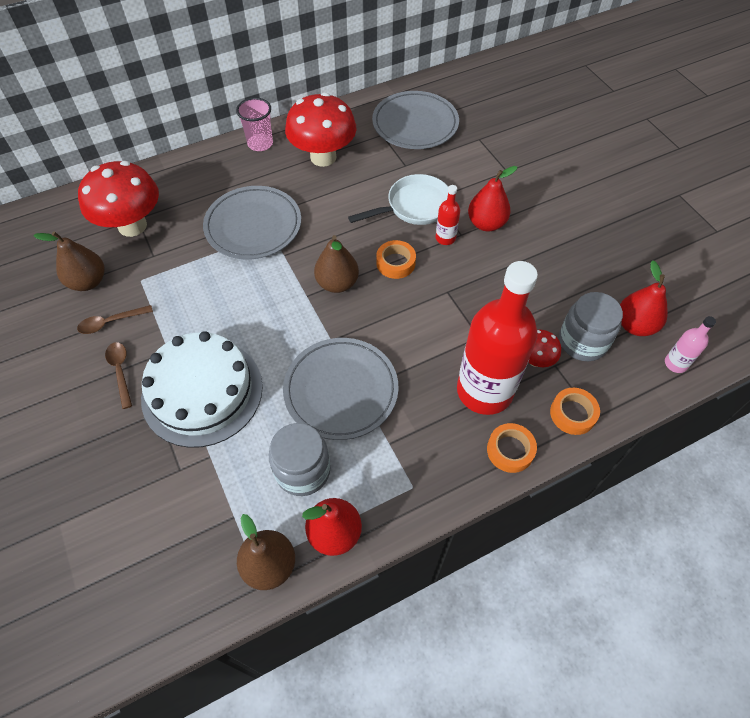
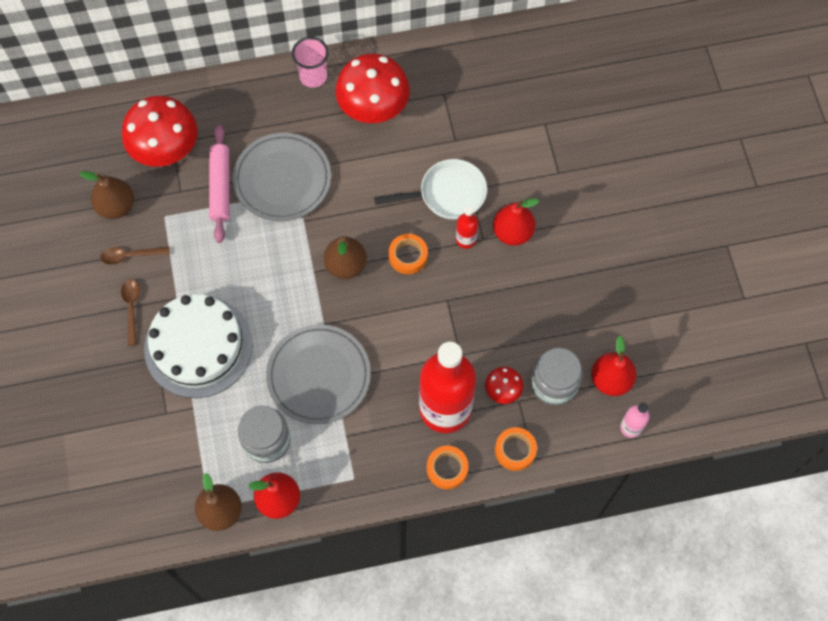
camera: 15 degrees right, 10 degrees up
grey plate [372,91,459,149] -> none
none -> pink rolling pin [209,125,230,243]

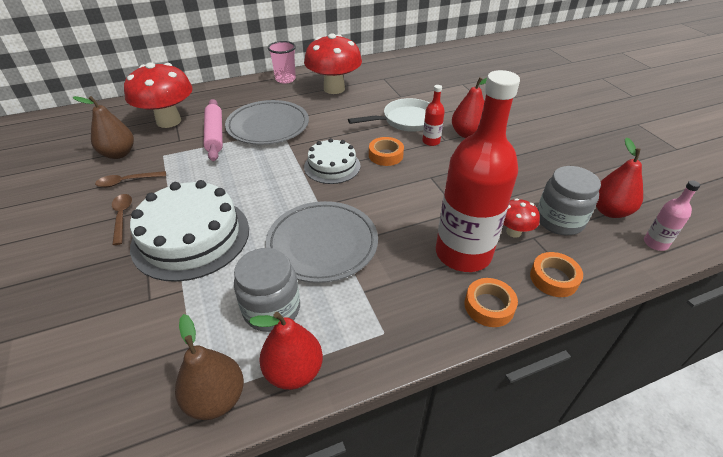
camera: 10 degrees left, 25 degrees down
brown pear [324,236,367,279] -> white cake [304,138,361,184]

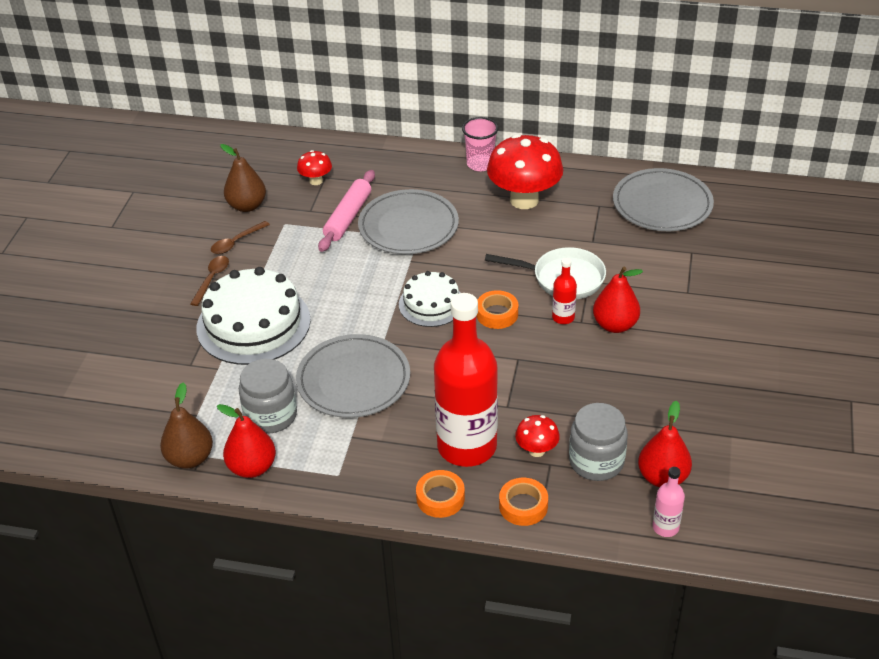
camera: 35 degrees right, 0 degrees up
brown spoon [95,171,166,188] -> brown spoon turned 60 degrees counterclockwise [211,221,270,254]
red mushroom [124,62,193,128] -> red mushroom [297,150,332,185], size x0.48
none -> grey plate [613,168,714,231]

